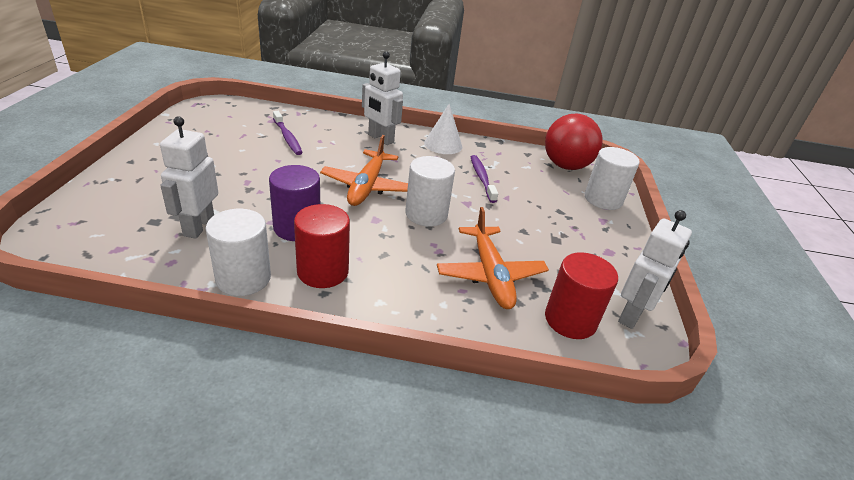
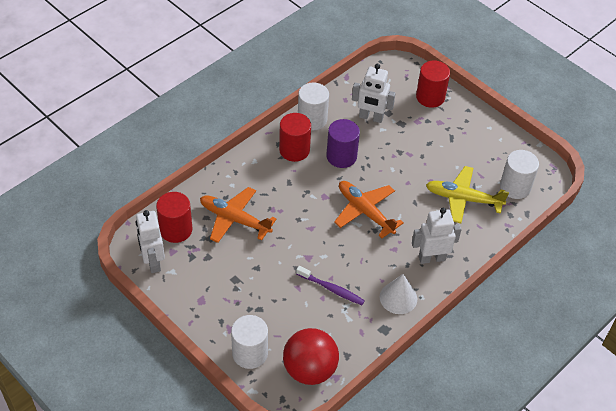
camera: 130 degrees right, 15 degrees up
white robot [160,116,218,239] -> white robot turned 150 degrees clockwise [352,64,396,123]
purple toothbrush [273,111,303,155] -> yellow plane [426,166,509,223]
white cylinder [405,156,455,226] -> white cylinder moved to [500,150,539,199]
none -> red cylinder [416,61,450,108]

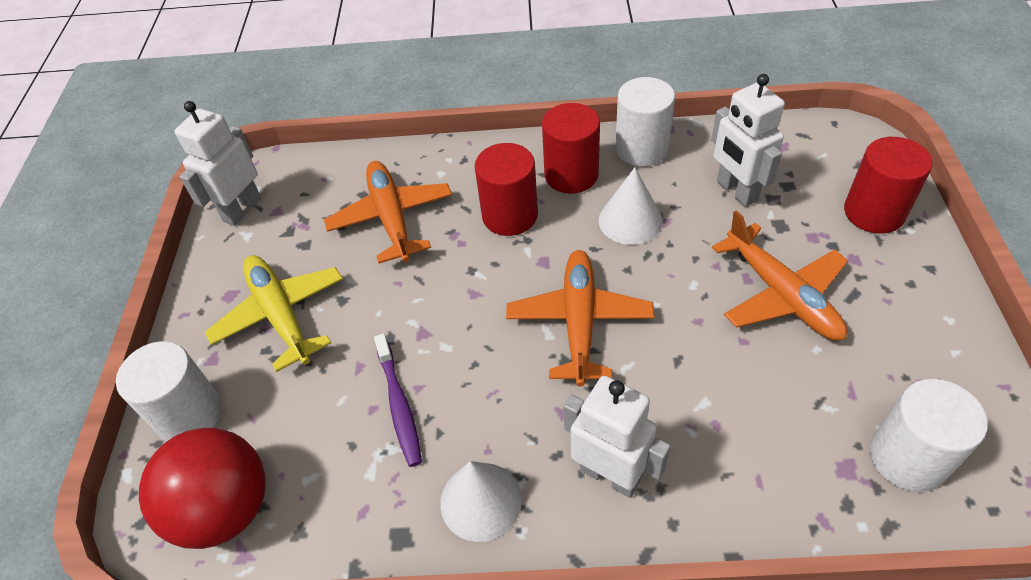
camera: 50 degrees right, 0 degrees up
red cylinder [156,192,193,243] -> red cylinder moved to [475,143,538,236]
purple cylinder [326,119,360,168] -> white cone [599,167,663,245]
yellow plane [426,166,509,223] -> yellow plane moved to [205,255,343,372]
none -> orange plane [712,210,848,340]

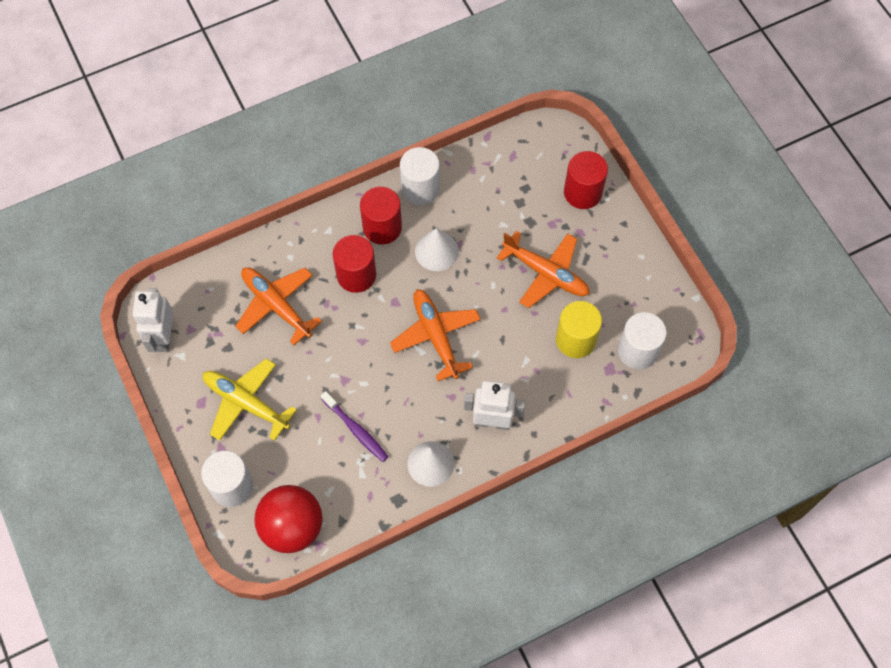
camera: 30 degrees left, 15 degrees up
white robot [711,74,785,207] -> none
none -> yellow cylinder [556,301,602,358]

